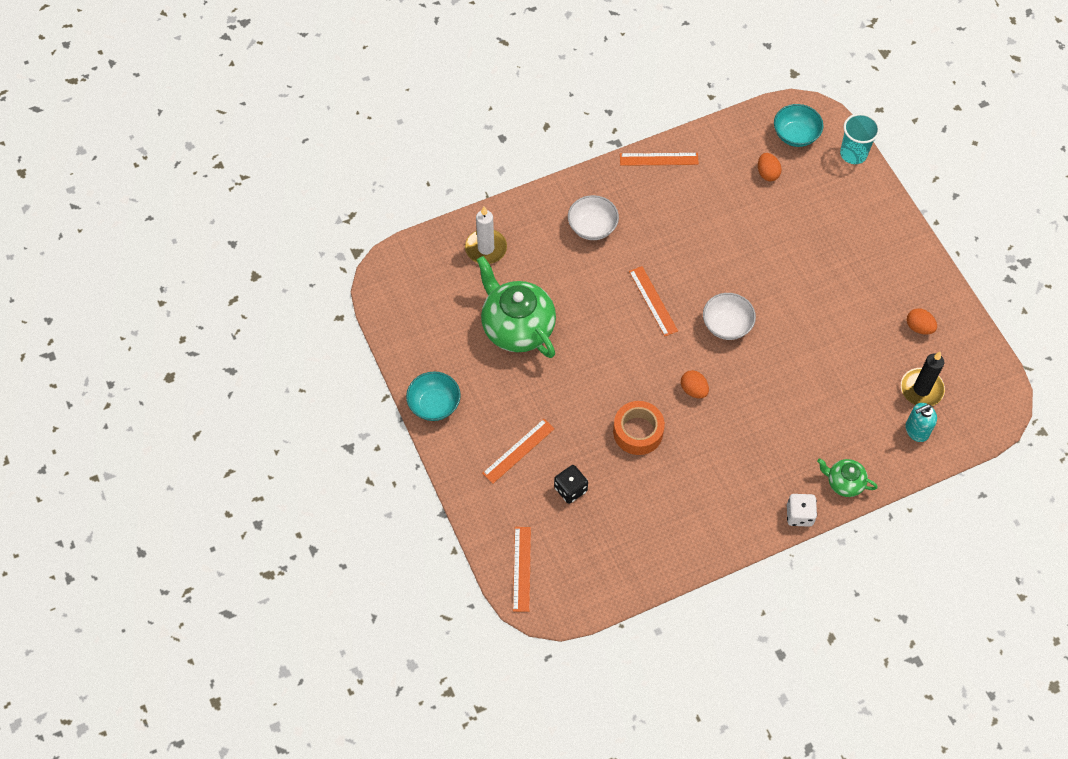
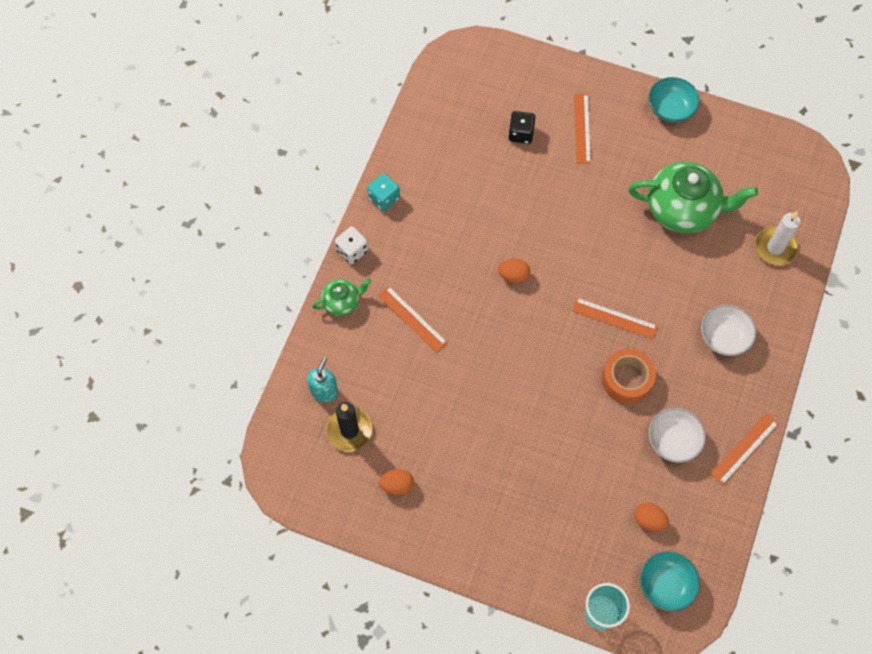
camera: 135 degrees right, 5 degrees up
orange ruler [513,527,531,612] -> orange ruler moved to [378,286,447,353]
orange tape [613,401,665,455] -> orange tape moved to [602,348,656,404]
white bowl [703,293,756,340] -> white bowl moved to [649,408,706,463]
none -> turquoise dice [367,174,400,211]

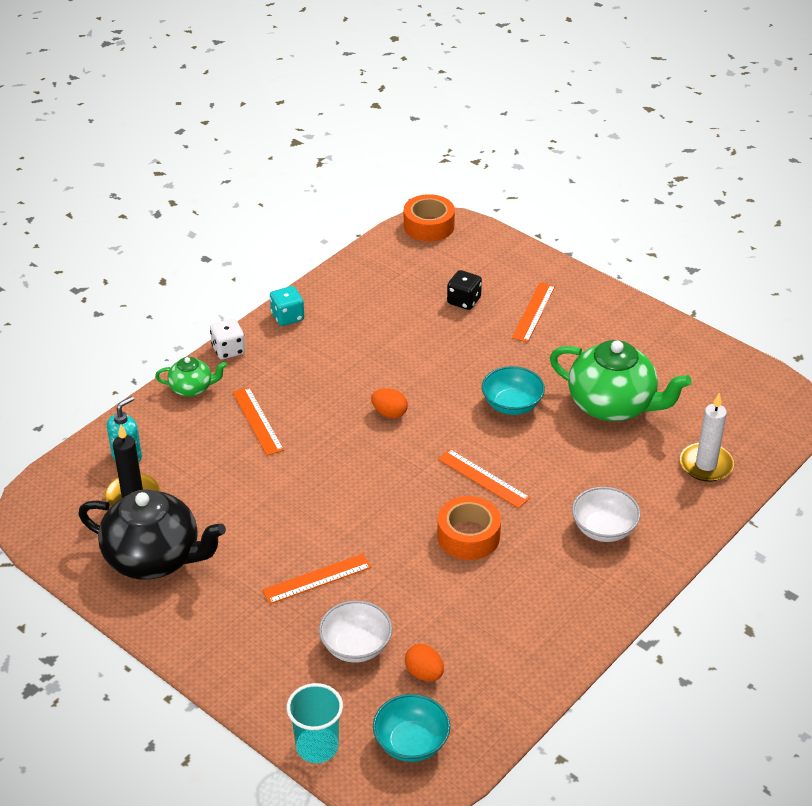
camera: 20 degrees right, 25 degrees down
orange egg [379,469,414,495] -> black teapot [78,489,226,580]
turquoise bowl [649,77,700,123] -> turquoise bowl moved to [482,366,545,415]
white bowl [649,408,706,463] -> white bowl moved to [319,600,392,663]
orange ruler [710,413,779,485] -> orange ruler moved to [262,554,371,604]
none -> orange tape [404,194,455,242]

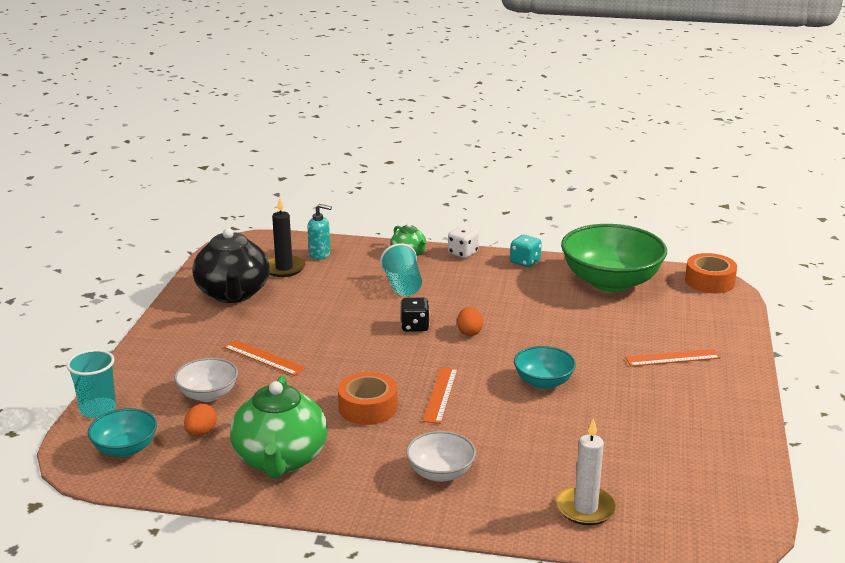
camera: 60 degrees right, 15 degrees down
orange ruler [233,387,284,456] -> turquoise cup [380,243,422,296]
black dice [447,270,482,310] -> black dice moved to [401,297,429,332]
green teapot [550,340,692,421] -> green teapot moved to [230,376,328,478]
none -> green bowl [561,224,667,292]

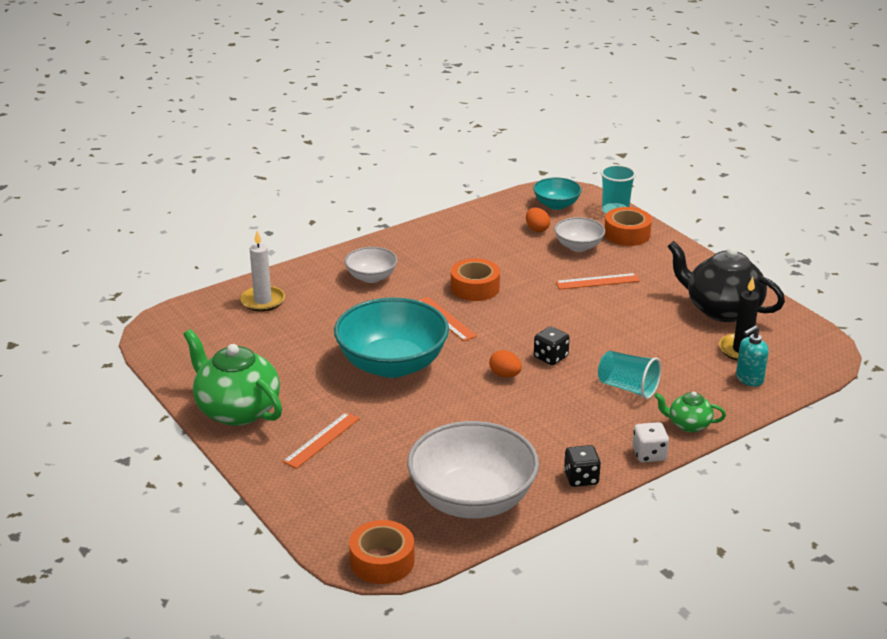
camera: 135 degrees right, 5 degrees up
green teapot [230,376,328,478] -> green teapot moved to [183,329,282,426]
turquoise dice [510,235,542,267] -> black dice [564,445,601,487]
turquoise bowl [514,346,576,389] -> turquoise bowl [334,297,449,378], size x1.96
green bowl [561,224,667,292] -> white bowl [407,421,539,519]
none -> orange tape [605,207,652,246]

